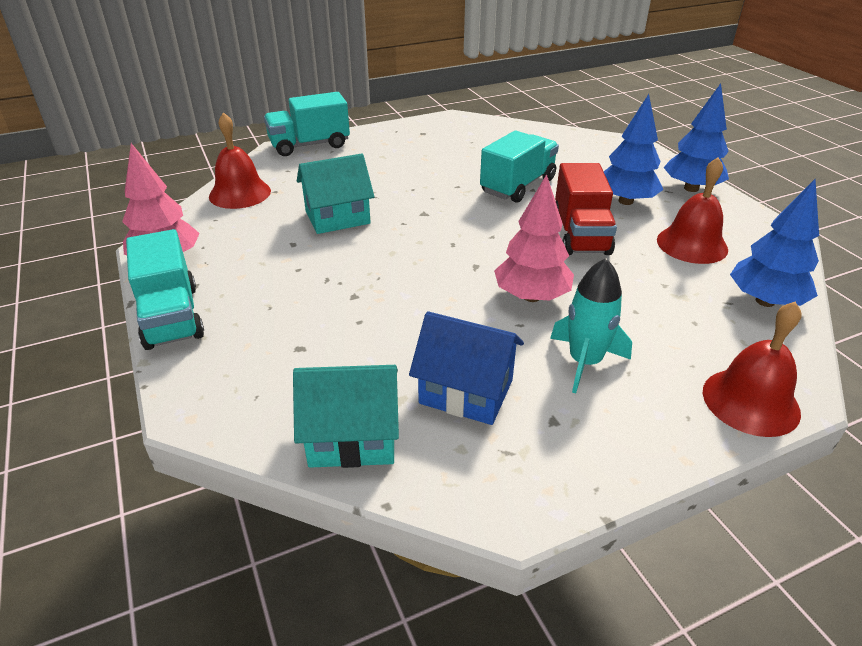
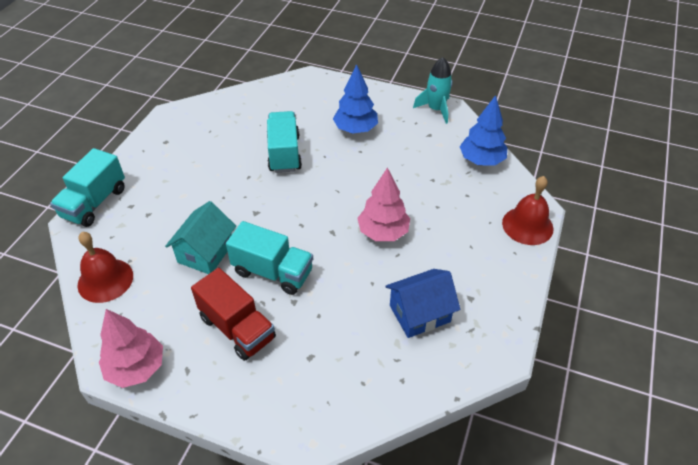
camera: 45 degrees left, 10 degrees up
turquoise truck [126,229,204,350] -> turquoise truck moved to [226,221,313,295]
turquoise house [293,365,399,468] -> none
turquoise rocket [550,258,632,393] -> turquoise rocket moved to [413,57,453,124]
red truck [555,163,617,255] -> red truck moved to [191,268,276,361]
red bell [657,157,728,264] -> none
blue tree [663,83,729,192] -> none

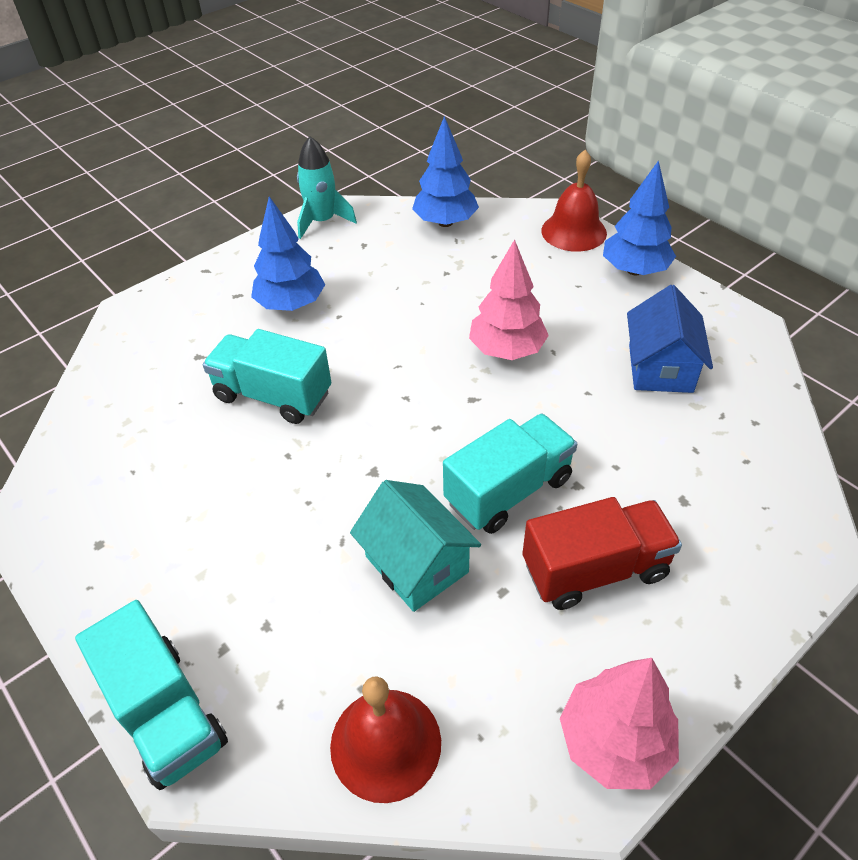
camera: 60 degrees left, 0 degrees up
none -> blue tree [603,160,676,275]

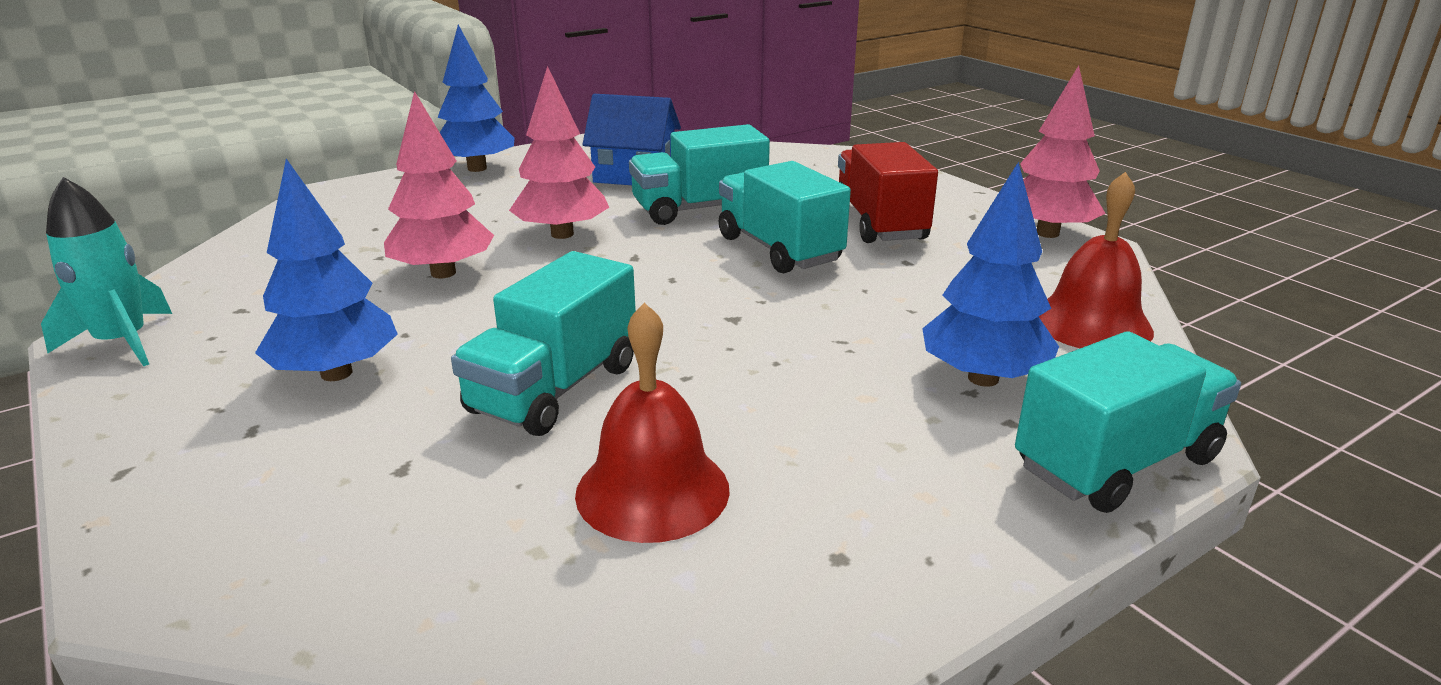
camera: 85 degrees left, 20 degrees down
turquoise house [350,480,481,612] -> none
blue tree [412,116,479,227] -> blue tree moved to [922,162,1059,387]
red bell [541,150,607,252] -> red bell moved to [575,303,730,543]
none -> pink tree [384,91,494,278]
none -> turquoise truck [629,124,770,225]

